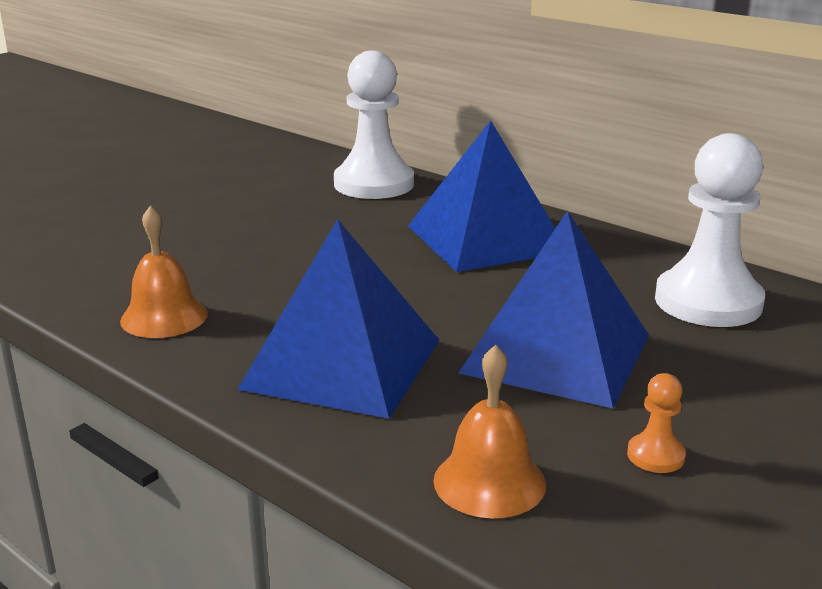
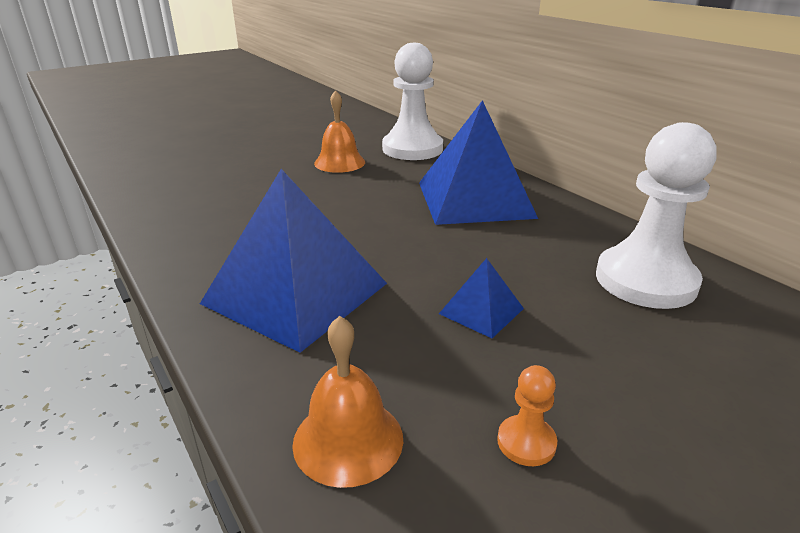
camera: 15 degrees right, 5 degrees up
orange bell [120,205,208,338] -> orange bell moved to [314,90,365,173]
blue pyramid [458,211,649,409] -> blue pyramid [439,258,524,338], size x0.45

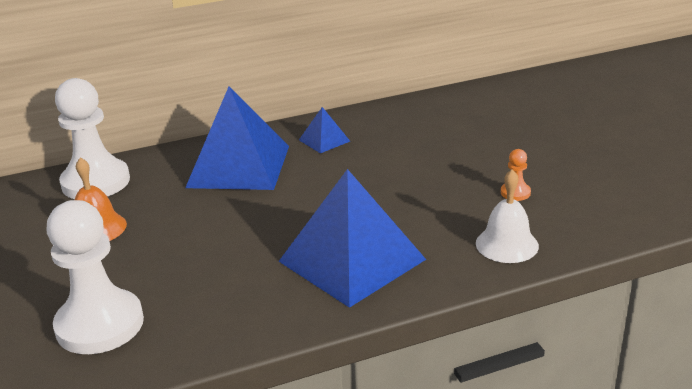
camera: 75 degrees left, 0 degrees up
orange bell [292,316,403,488] -> white bell [476,169,539,263]
blue pyramid [439,258,524,338] -> blue pyramid moved to [299,107,350,153]
white pawn [596,122,717,309] -> white pawn moved to [47,200,144,354]

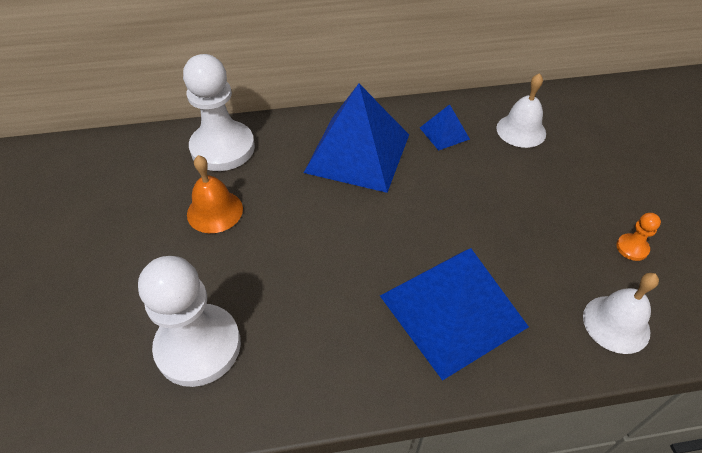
camera: 10 degrees right, 20 degrees up
none -> white bell [496,73,546,148]

